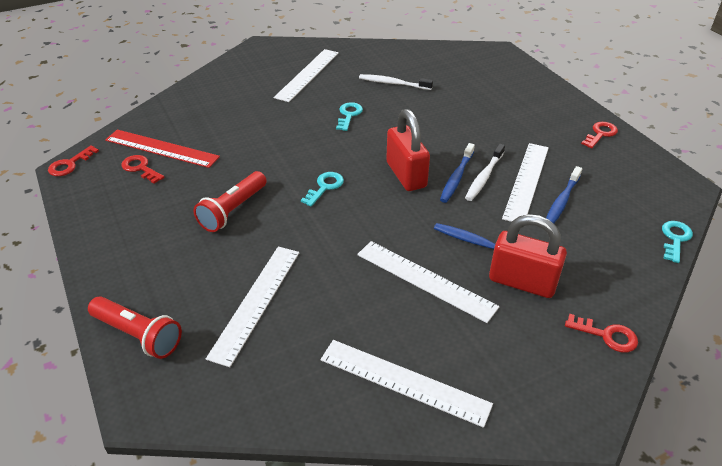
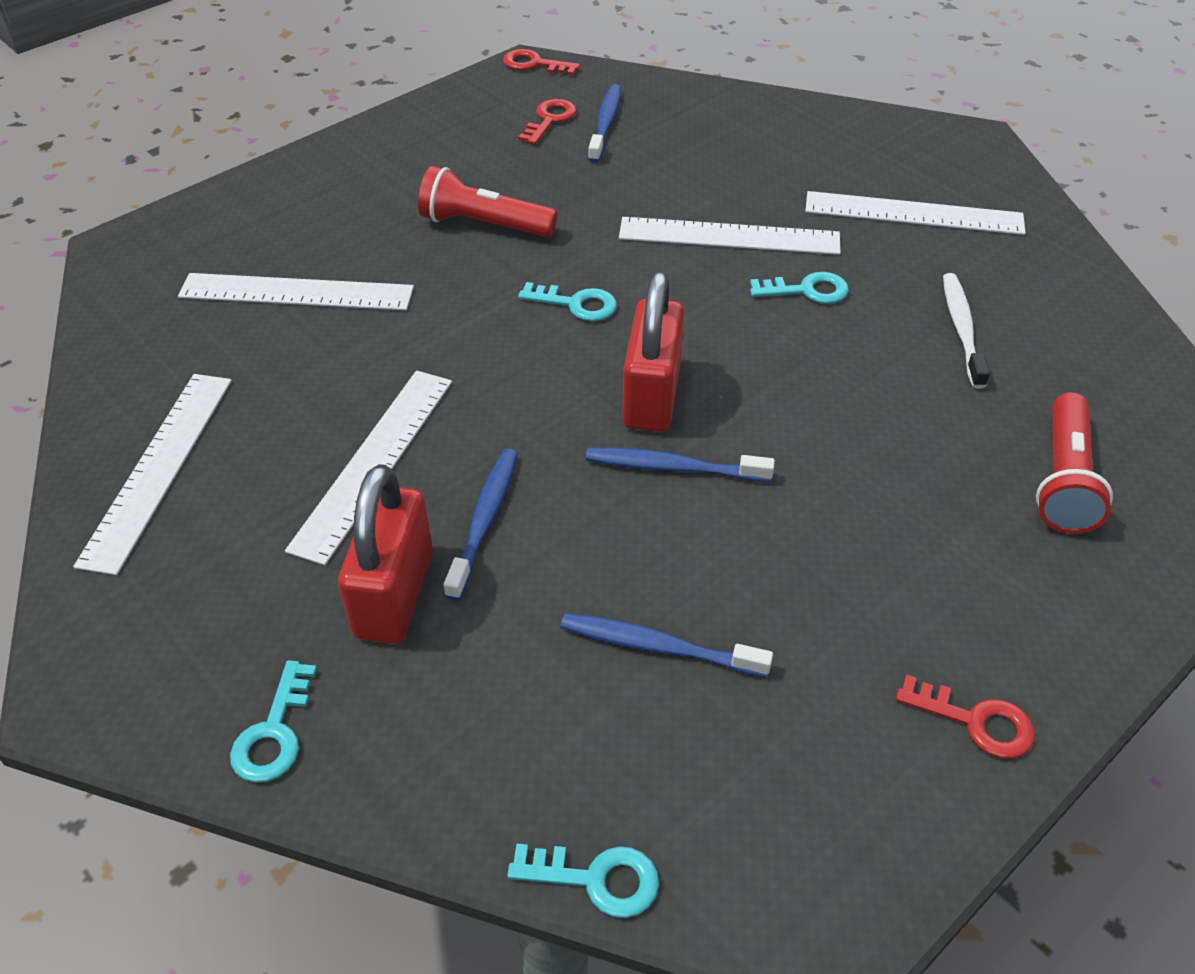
camera: 75 degrees right, 5 degrees up
red flashlight [88,296,182,359] -> red flashlight moved to [1036,392,1113,534]
red ruler [105,130,220,168] -> blue toothbrush [588,84,621,163]
red padlock [386,109,430,191] -> red padlock turned 45 degrees counterclockwise [622,271,684,432]
white toothbrush [465,144,505,201] -> none
white ruler [502,143,549,222] -> white ruler moved to [619,217,841,255]
red key [565,314,638,353] -> turquoise key [230,660,317,783]

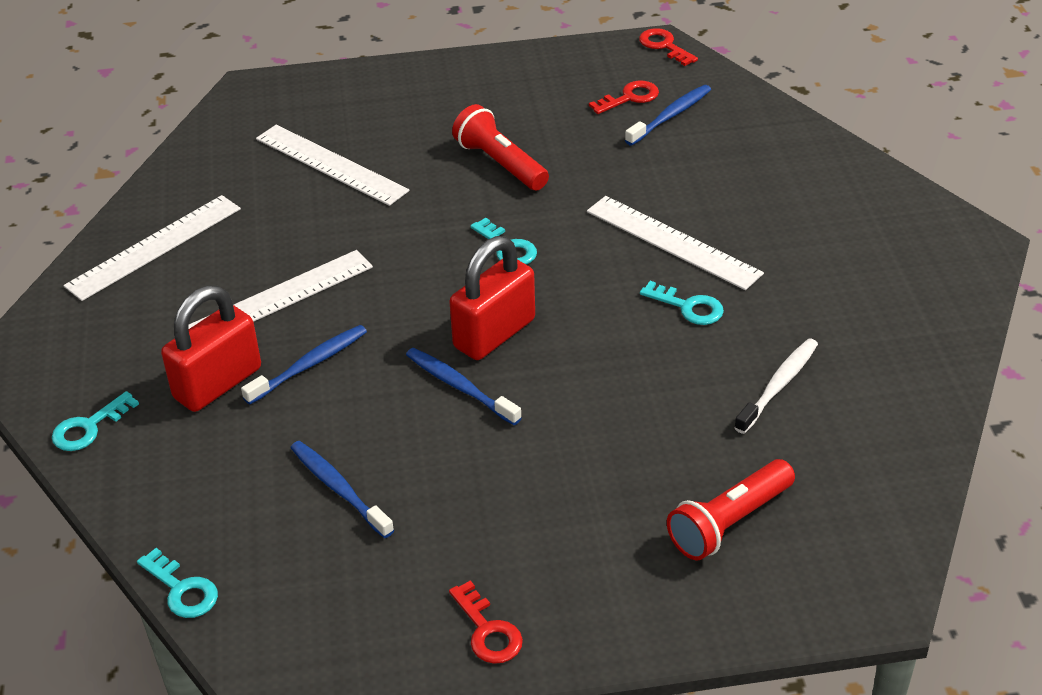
camera: 35 degrees right, 5 degrees down
white ruler [805,191,1026,235] -> none

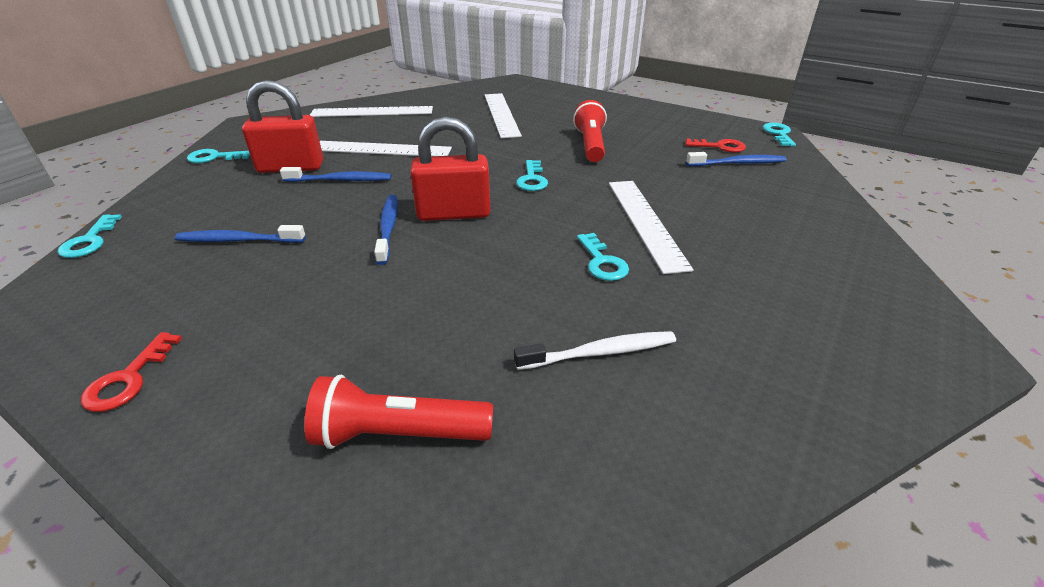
camera: 40 degrees right, 5 degrees down
blue toothbrush [291,441,394,538] -> blue toothbrush turned 90 degrees counterclockwise [175,225,306,243]
red key [639,28,698,66] -> turquoise key [763,123,796,146]

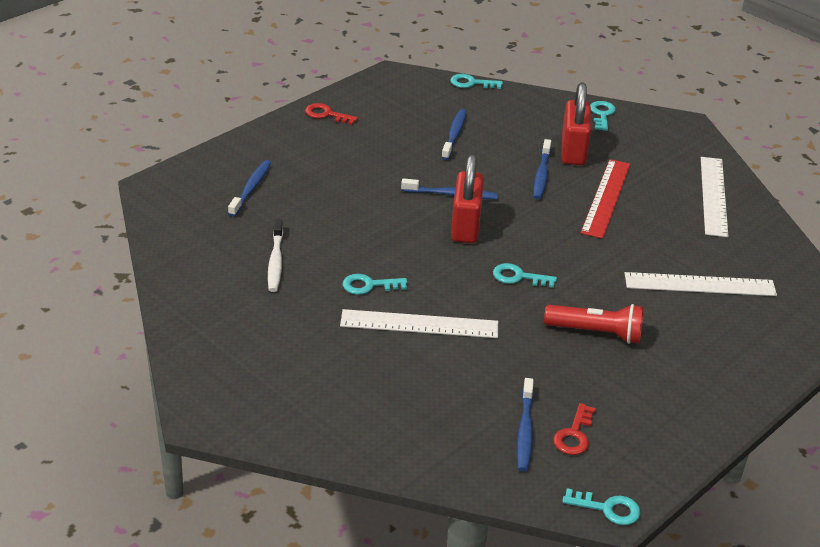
camera: 100 degrees right, 0 degrees up
red flashlight [304,375,493,449] -> blue toothbrush [228,160,271,217]
white ruler [320,141,452,156] -> red ruler [581,159,630,239]

